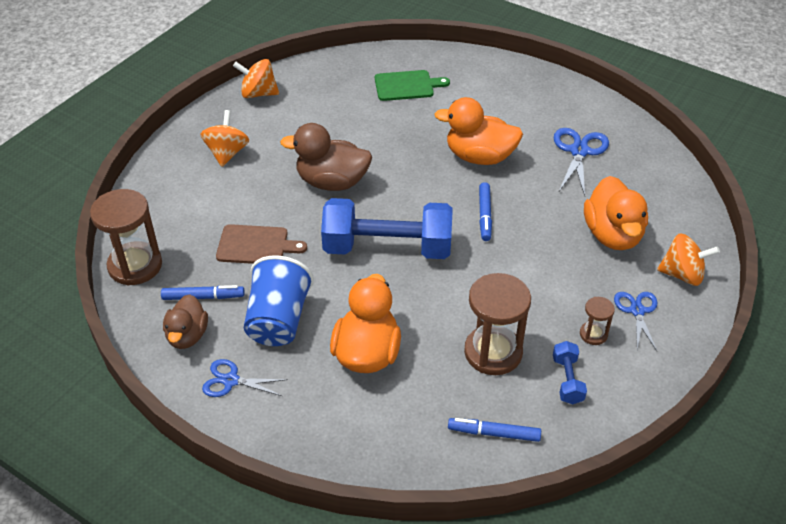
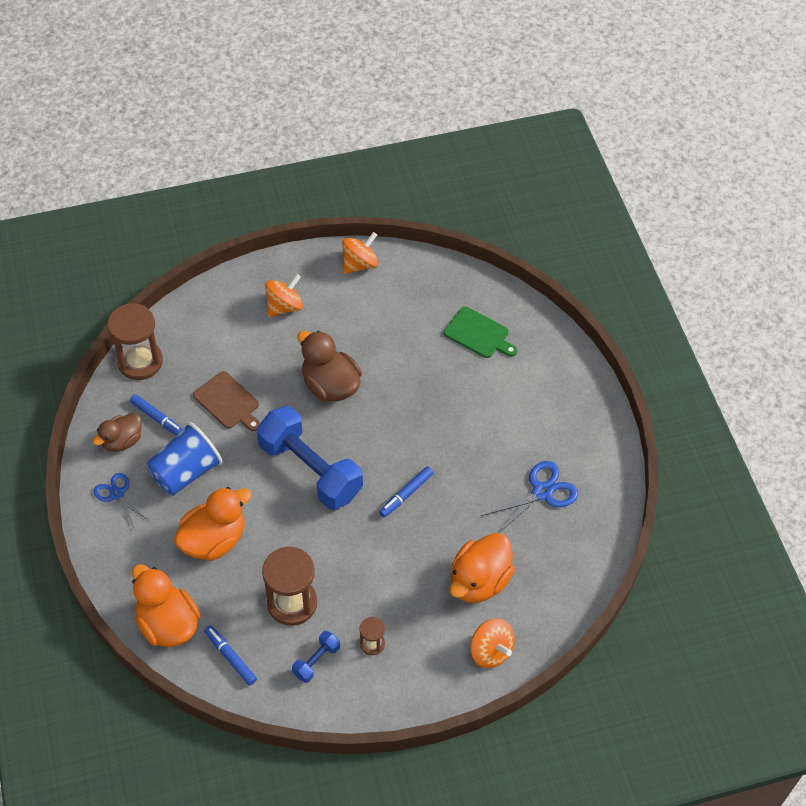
camera: 40 degrees right, 10 degrees up
orange spinning top [233,59,279,98] -> orange spinning top turned 90 degrees clockwise [342,232,378,274]
orange duck [435,97,523,165] -> orange duck moved to [132,564,201,647]
blue scissors [614,292,658,351] -> none

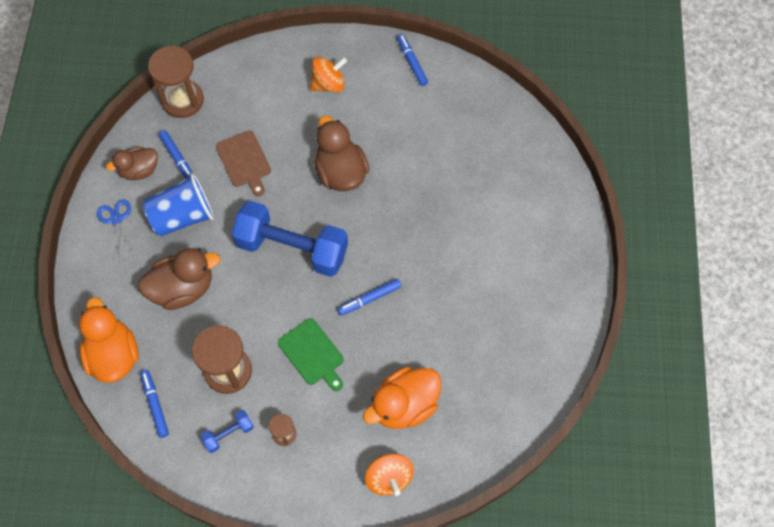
camera: 20 degrees right, 10 degrees up
orange duck [174,487,252,561] -> brown duck [138,248,220,310]
blue dumbbell [256,406,363,510] -> blue dumbbell turned 45 degrees counterclockwise [232,201,348,277]
orange spinning top [342,232,378,274] -> blue marker [397,34,428,86]
green cutting board [444,307,517,358] -> green cutting board moved to [278,318,344,391]
blue scissors [481,461,579,533] -> none

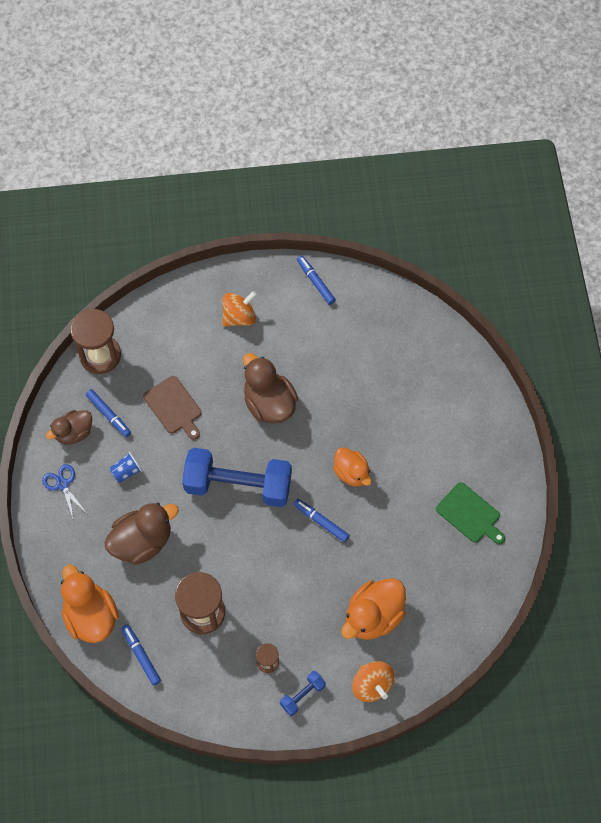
camera: 10 degrees left, 0 degrees up
blue cup [143,173,214,236] -> blue cup [109,452,142,483], size x0.48
blue dumbbell [200,410,254,453] -> blue dumbbell moved to [280,671,326,716]
green cutting board [278,318,344,391] -> green cutting board moved to [436,482,505,544]
blue marker [337,279,401,316] -> blue marker turned 75 degrees clockwise [293,499,350,542]
none -> orange duck [333,447,372,487]

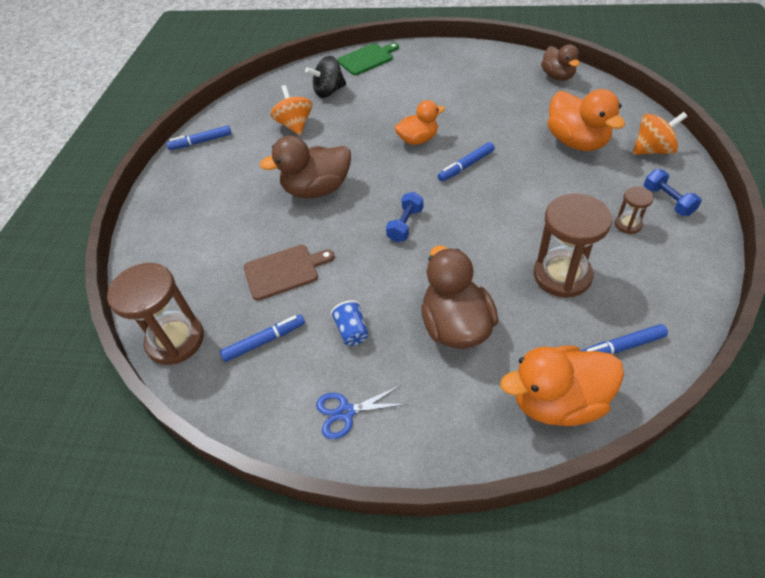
camera: 70 degrees left, 15 degrees down
brown duck [46,410,92,444] -> brown duck moved to [541,45,580,81]
blue dumbbell [182,448,292,507] -> blue dumbbell [386,192,424,242], size x0.43
orange spinning top [222,291,257,326] -> orange spinning top moved to [271,85,312,135]
green cutting board [436,482,505,544] -> green cutting board moved to [337,43,399,75]
none -> black spinning top [305,56,346,98]

